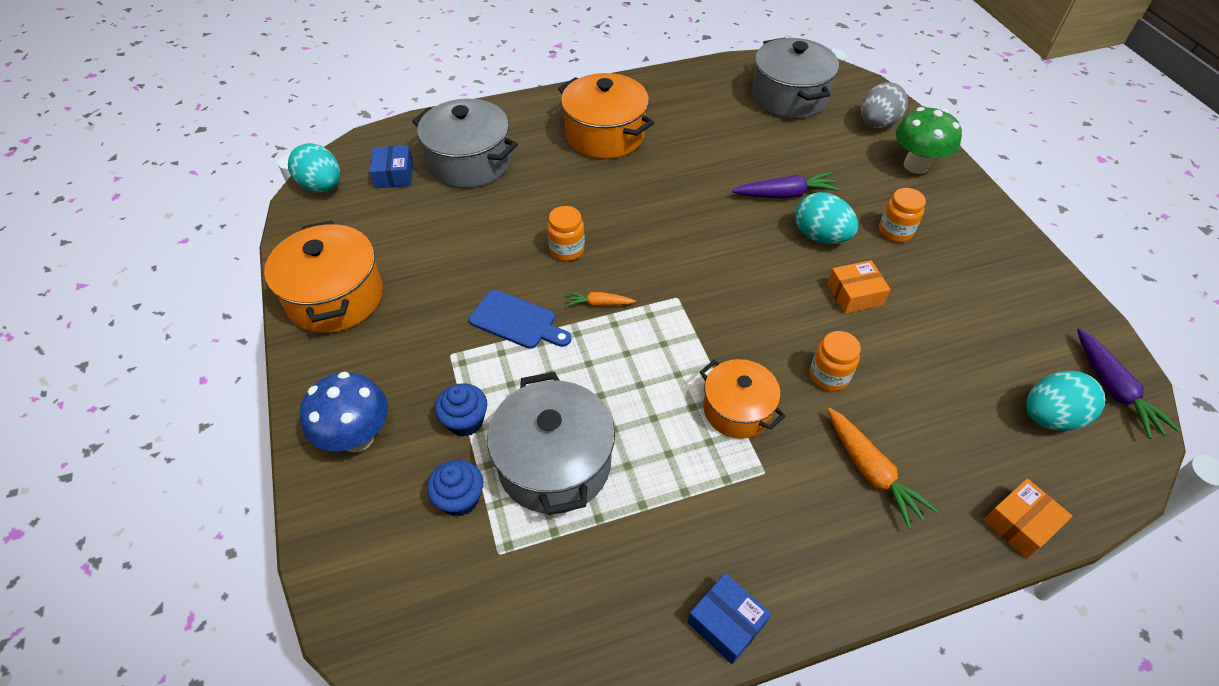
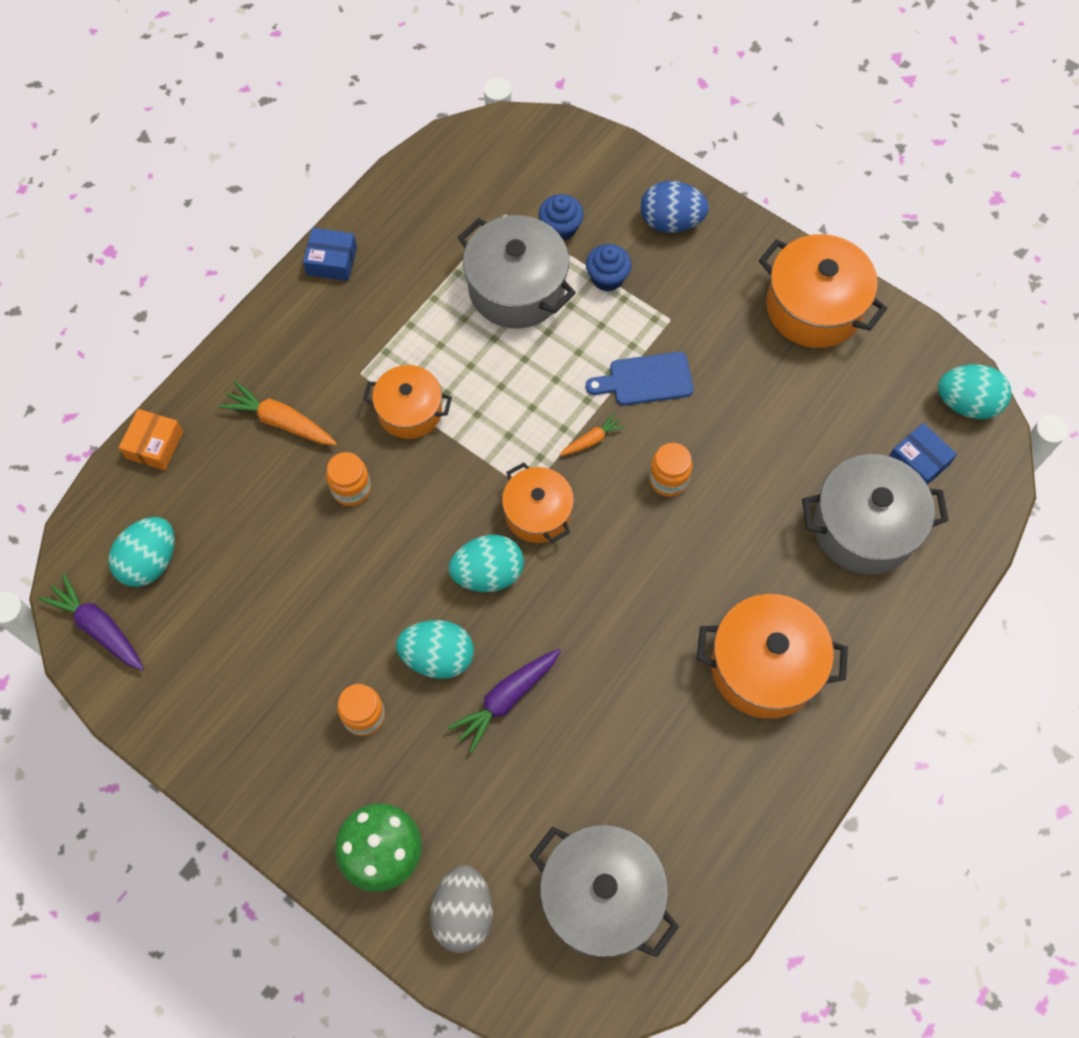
camera: 145 degrees right, 15 degrees up
blue mushroom [300,372,388,453] -> blue egg [641,181,709,233]
orange box [827,260,891,314] -> none
none -> turquoise egg [449,535,524,592]
none -> orange pot [502,462,574,543]

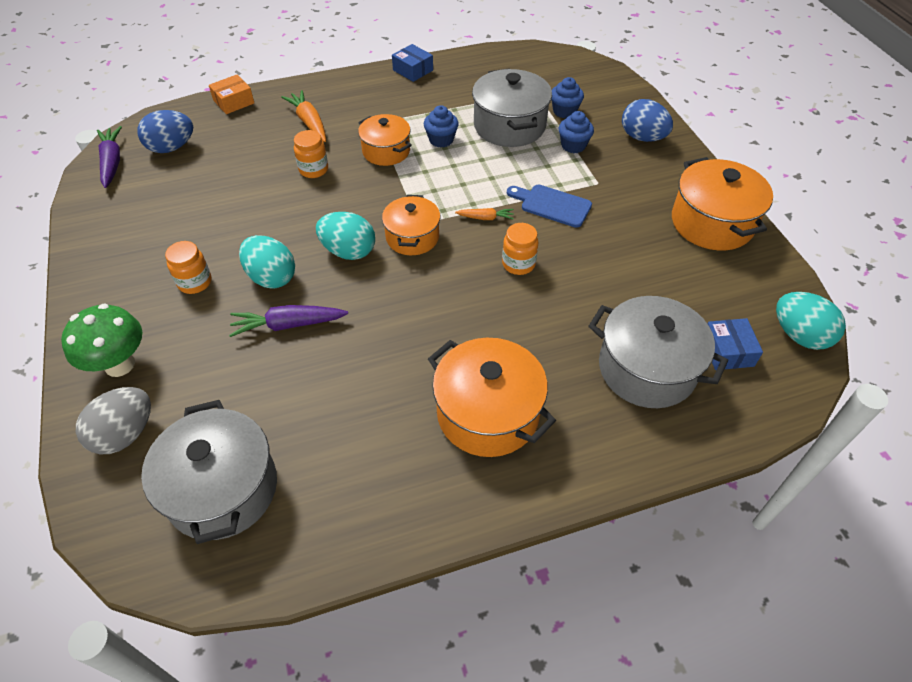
camera: 35 degrees right, 15 degrees down
turquoise egg [108,517,175,587] -> blue egg [137,110,193,153]
none -> blue cupcake [424,105,459,147]

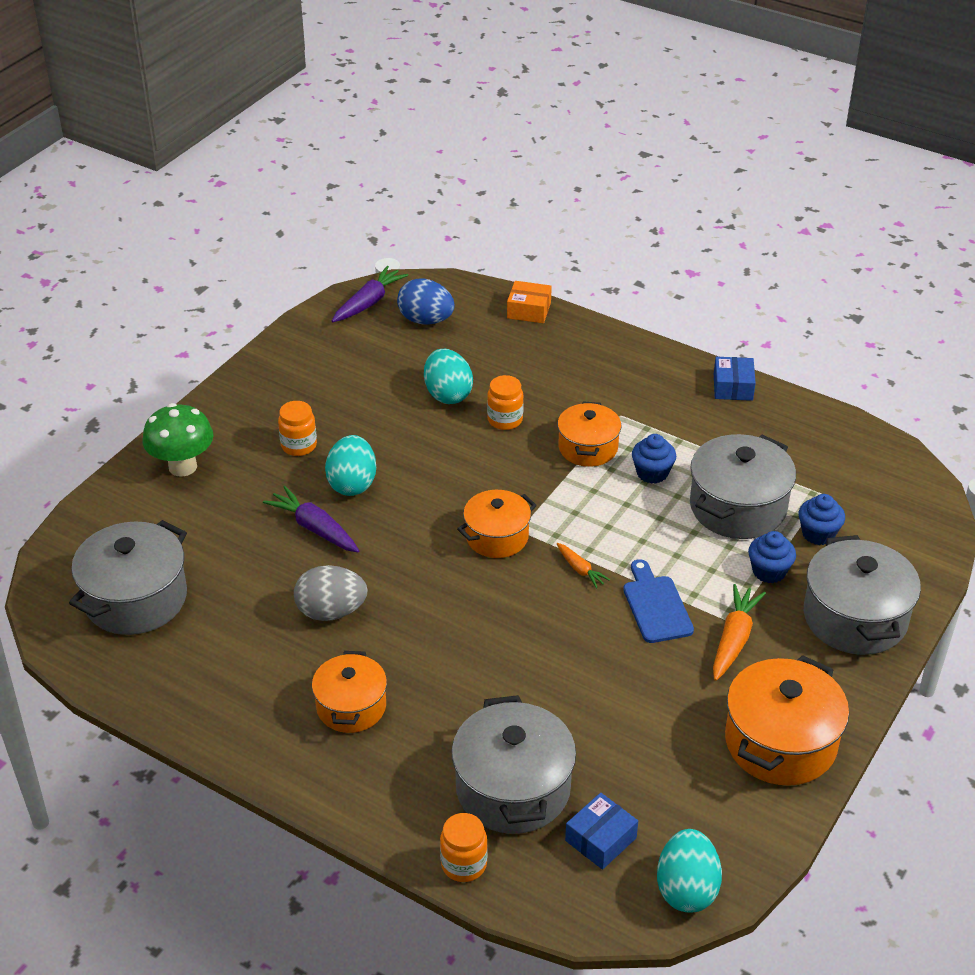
camera: 50 degrees right, 10 degrees down
grey egg [76,387,151,454] -> grey egg moved to [294,565,368,621]
orange carrot [281,90,326,142] -> orange carrot moved to [713,584,766,681]
turquoise egg [316,212,375,260] -> turquoise egg moved to [424,349,473,404]
orange pot [428,338,556,457] -> orange pot [312,651,387,733], size x0.64
orange jar [502,223,539,275] -> orange jar moved to [440,813,488,882]
blue egg [622,99,673,142] -> grey pot [804,535,921,655]

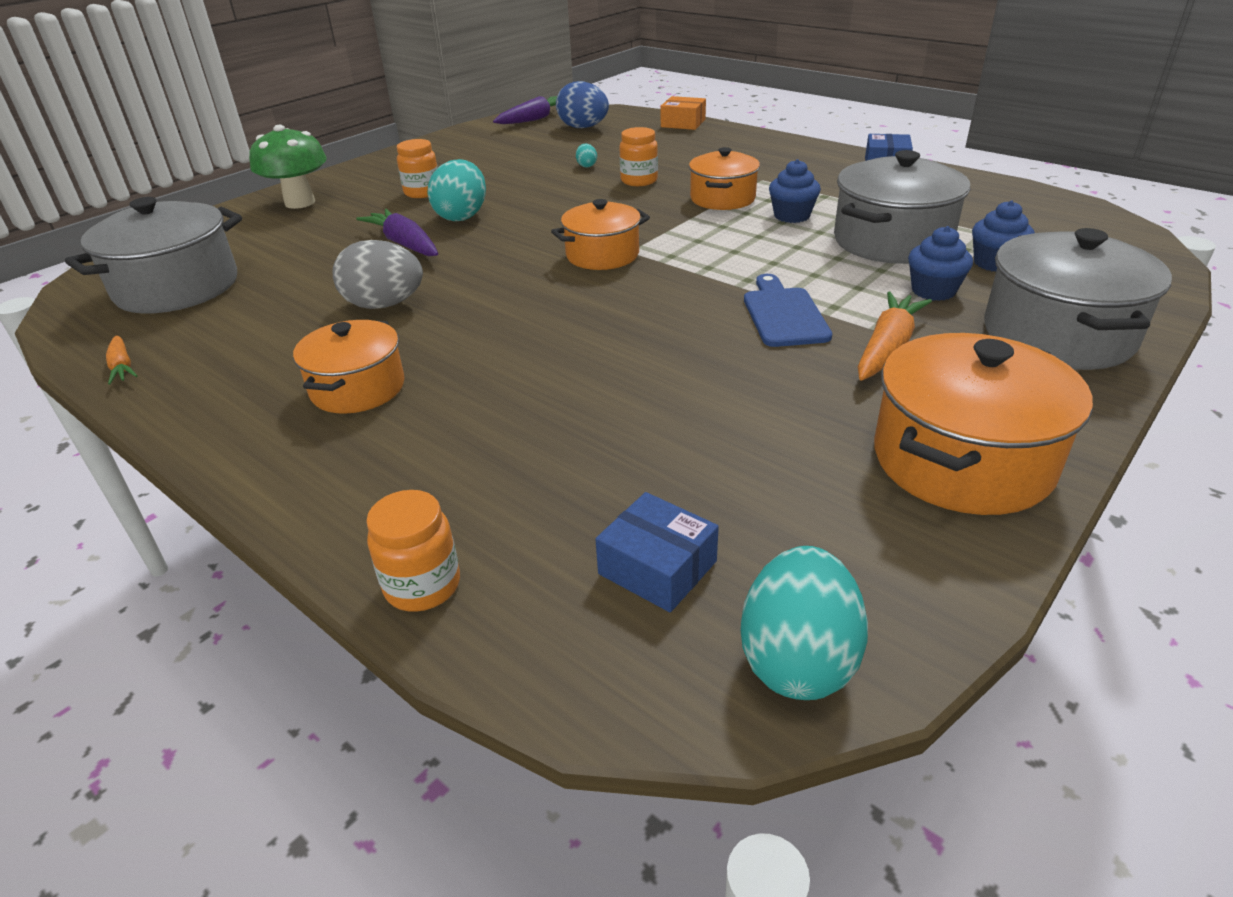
camera: 10 degrees right, 5 degrees down
turquoise egg [424,349,473,404] -> turquoise egg [576,144,597,168], size x0.44
grey pot [451,695,576,834] -> none
orange carrot [557,543,610,588] -> orange carrot moved to [106,335,137,385]
blue box [565,793,638,870] -> blue box turned 75 degrees clockwise [595,492,719,612]

